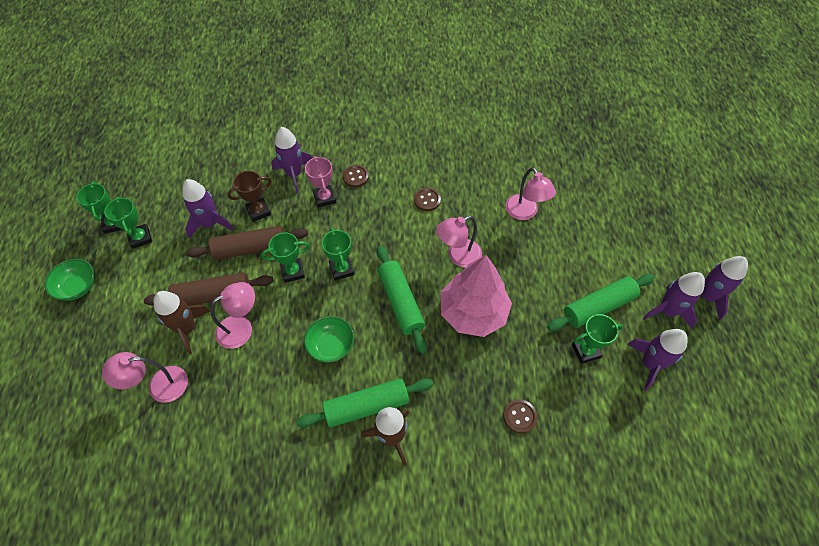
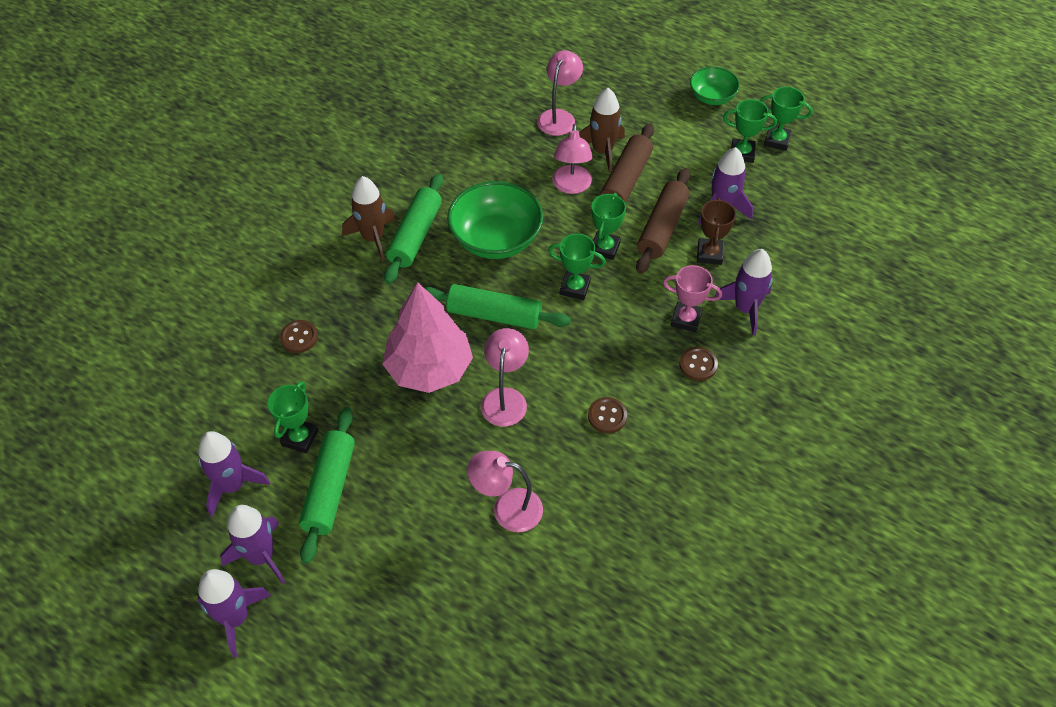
camera: 125 degrees right, 5 degrees down
green bowl [304,316,354,363] -> green bowl [447,181,543,259], size x1.72

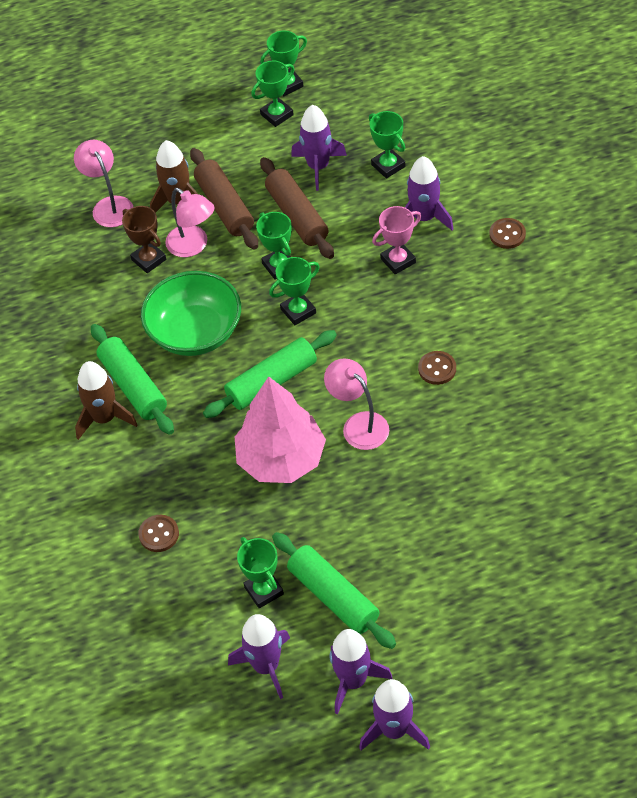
camera: 45 degrees left, 0 degrees up
pink lamp [467,451,543,532] -> none
brown button [679,347,718,381] -> brown button moved to [489,218,526,249]
green bowl [690,67,740,105] -> none
brown trophy [697,198,736,265] -> brown trophy moved to [122,206,166,273]
none -> green trophy [369,111,405,179]

